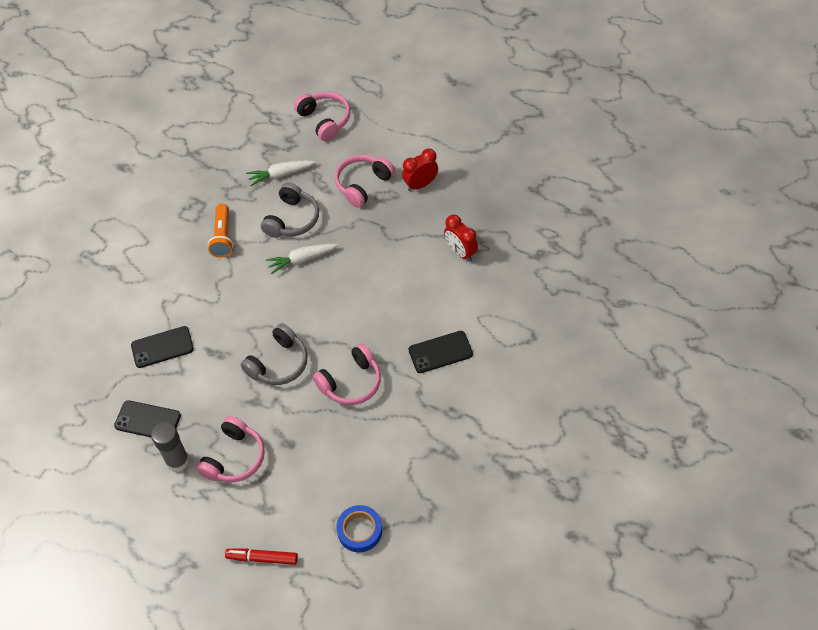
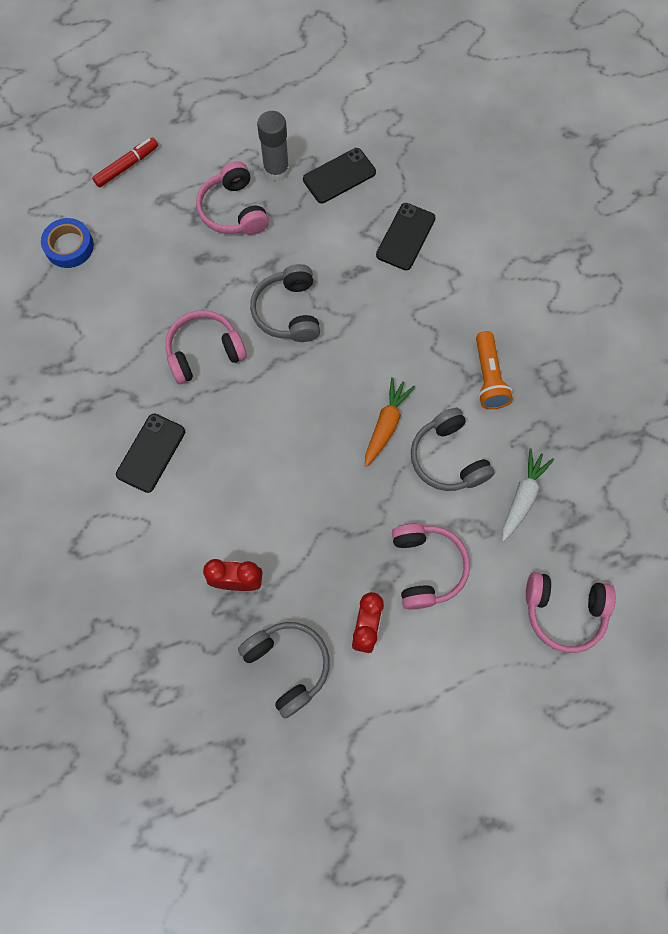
camera: 130 degrees right, 15 degrees up
orange flashlight [208,204,233,257] -> orange flashlight turned 135 degrees counterclockwise [476,331,513,409]
white carrot [266,244,338,274] -> orange carrot [365,377,415,467]
pink headphones [313,343,381,405] -> pink headphones turned 60 degrees clockwise [165,310,247,384]
none -> grey headphones [238,622,330,718]

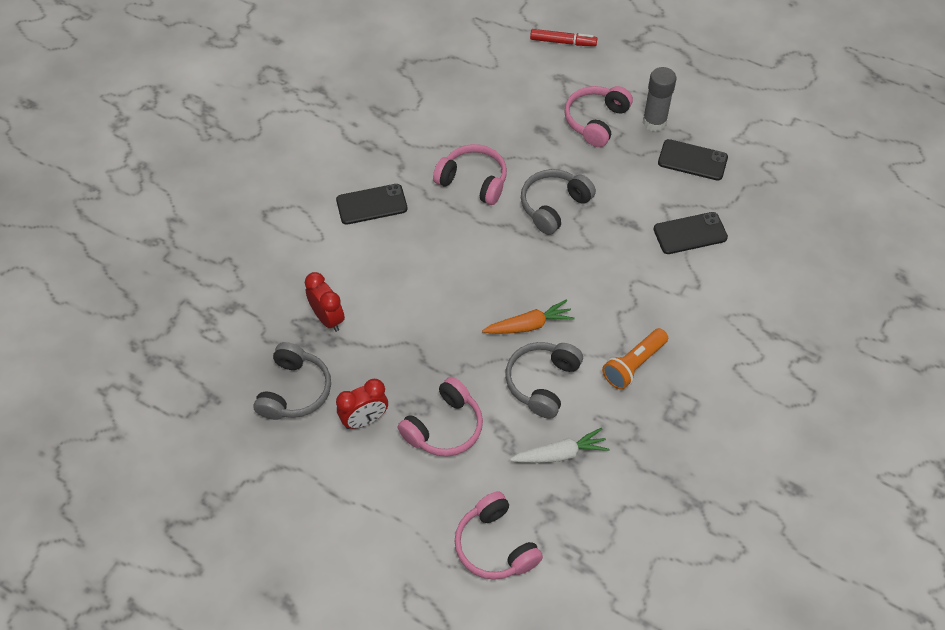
camera: 50 degrees right, 15 degrees down
blue tape [41,218,94,268] -> none

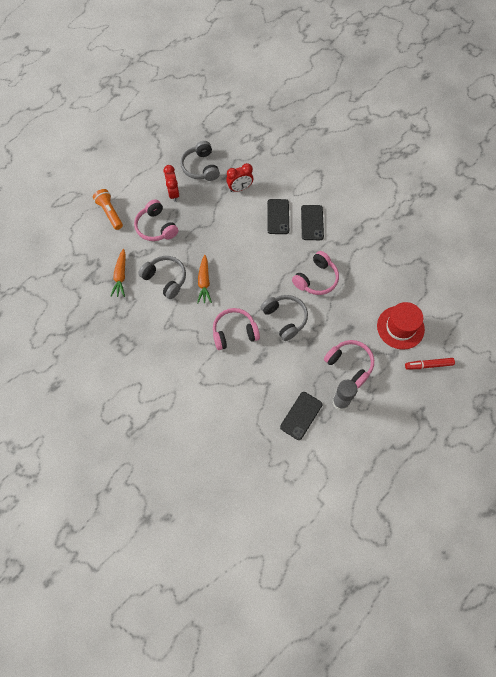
camera: 105 degrees right, 10 degrees up
grey headphones [253,342,331,420] -> grey headphones turned 45 degrees clockwise [180,141,220,181]
pink headphones [455,491,543,580] -> pink headphones moved to [213,308,260,350]
white carrot [510,428,609,463] -> orange carrot [110,249,126,297]
red marker [530,29,597,46] -> red marker turned 60 degrees clockwise [405,358,455,370]
orange flashlight [602,328,668,390] -> orange flashlight moved to [93,189,123,230]
black phone [654,212,728,254] -> black phone moved to [267,199,289,234]
none -> red hat [377,302,425,350]

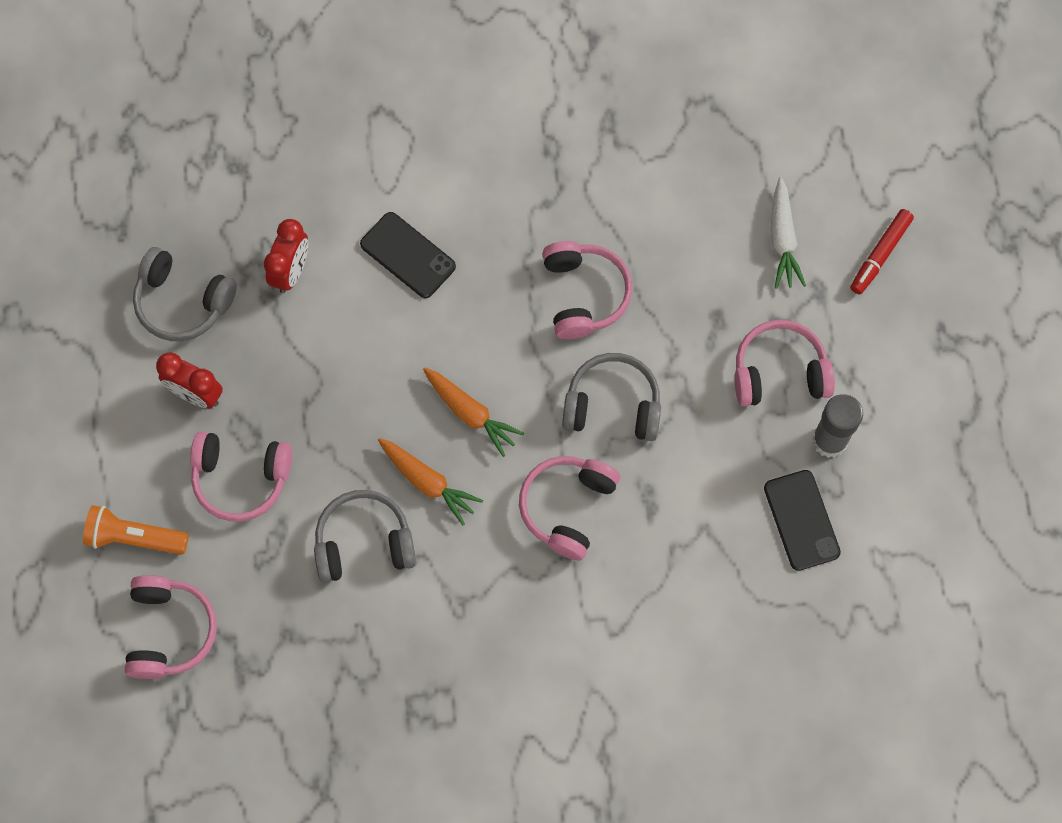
camera: 50 degrees left, 5 degrees up
orange carrot [110,249,126,297] -> orange carrot moved to [423,368,524,457]
black phone [301,205,324,240] -> none
red hat [377,302,425,350] -> white carrot [770,177,806,288]
none -> pink headphones [125,575,217,679]

